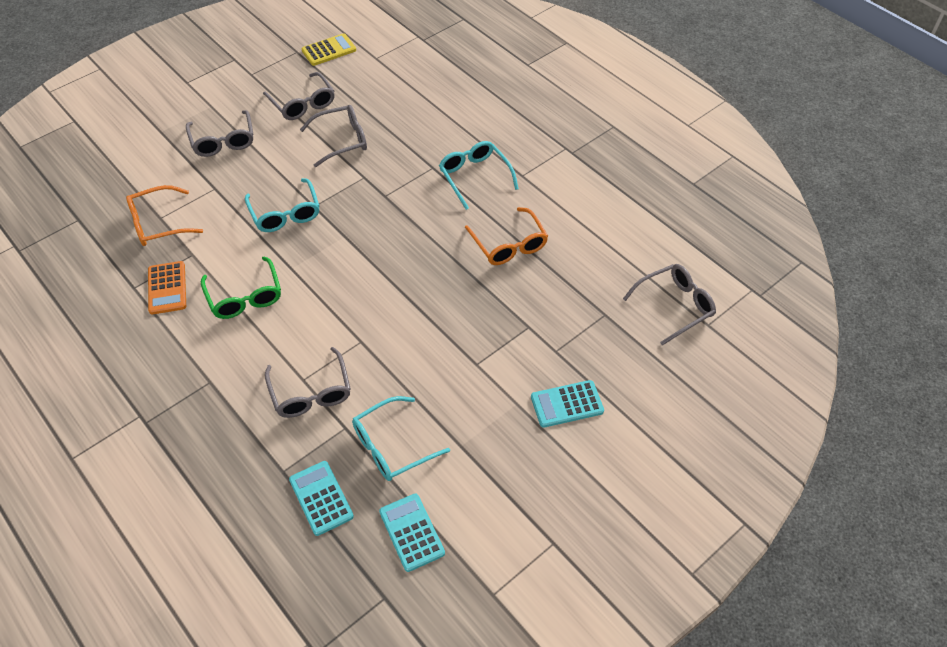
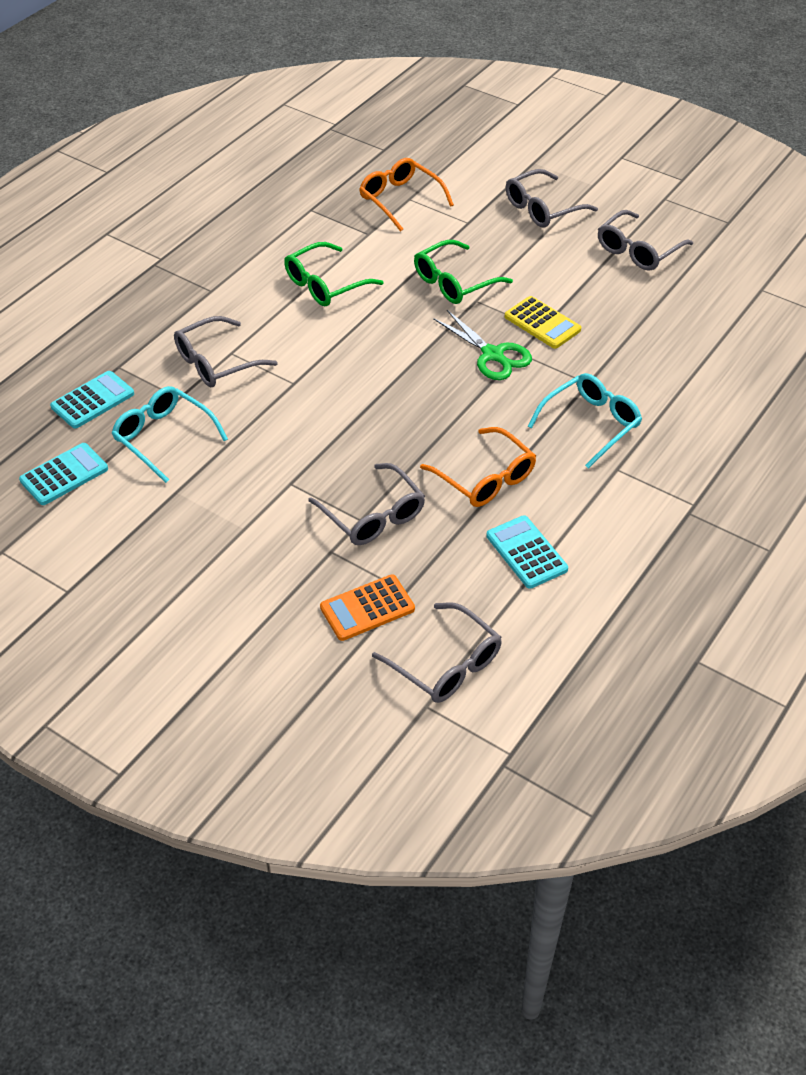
camera: 75 degrees right, 5 degrees down
orange calculator [148,261,186,315] -> orange calculator moved to [320,574,415,641]
turquoise glasses [245,178,319,232] -> green glasses [414,240,513,304]
grey glasses [300,105,367,167] -> grey glasses moved to [308,463,425,545]
yellow calculator [301,33,356,66] -> yellow calculator moved to [505,296,581,349]
orange glasses [465,207,548,265] -> orange glasses turned 90 degrees counterclockwise [420,427,536,507]
turquoise calculator [531,380,604,428] -> turquoise calculator moved to [486,515,568,589]
none -> green scissors [433,310,532,380]

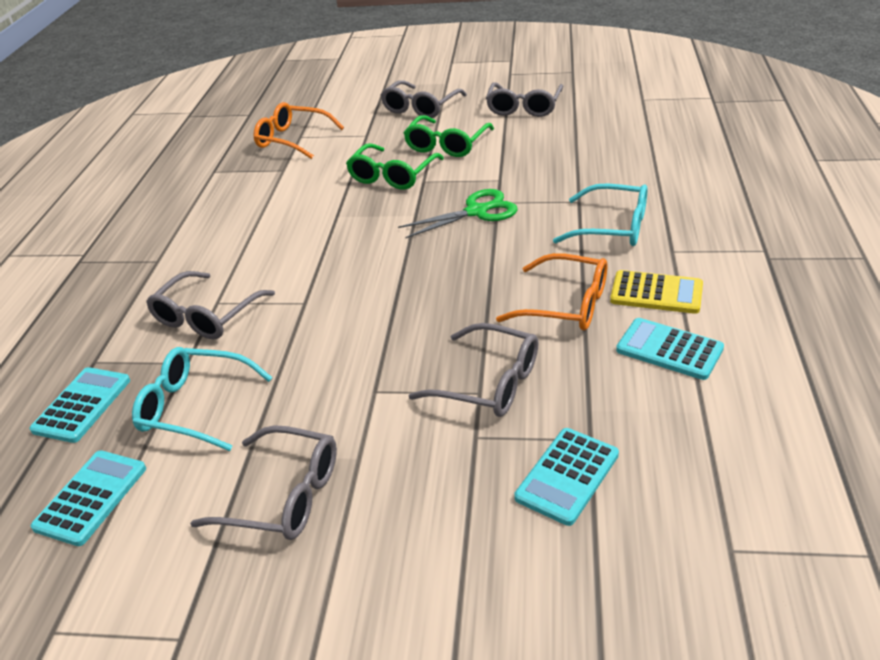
camera: 25 degrees left, 10 degrees down
green glasses [284,242,384,306] -> green glasses moved to [404,115,494,157]
orange calculator [320,574,415,641] -> turquoise calculator [514,428,619,526]
grey glasses [372,602,502,703] -> grey glasses moved to [190,425,337,540]
green scissors [433,310,532,380] -> green scissors turned 45 degrees counterclockwise [398,189,518,238]
yellow calculator [505,296,581,349] -> yellow calculator moved to [610,270,703,314]
turquoise glasses [528,373,642,469] -> turquoise glasses turned 90 degrees clockwise [553,183,647,246]

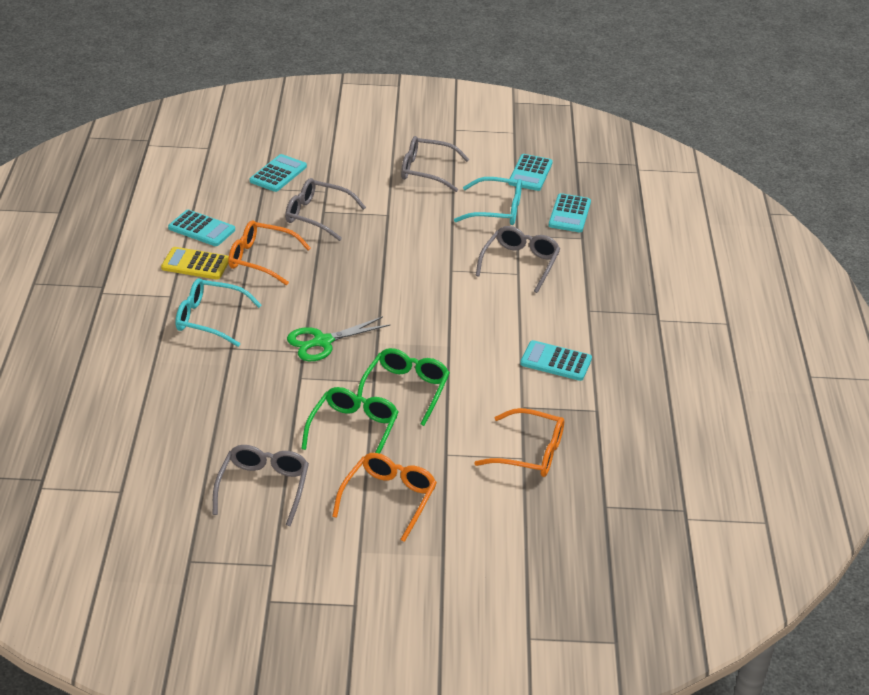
camera: 170 degrees right, 0 degrees up
grey glasses [381,80,467,118] -> orange glasses [332,453,437,542]
none -> turquoise calculator [520,340,592,381]

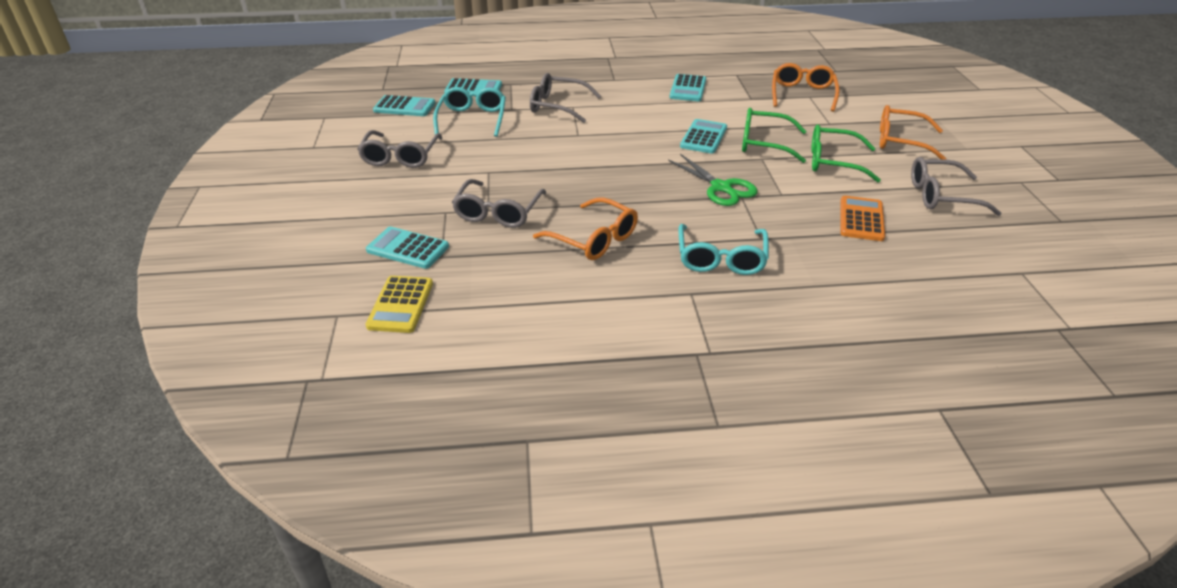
camera: 95 degrees left, 0 degrees up
yellow calculator [161,247,229,280] -> yellow calculator moved to [366,276,433,333]
turquoise calculator [168,210,235,246] -> turquoise calculator moved to [680,119,727,154]
orange glasses [228,220,311,285] -> orange glasses turned 60 degrees counterclockwise [533,197,638,260]
none -> orange calculator [840,196,885,241]

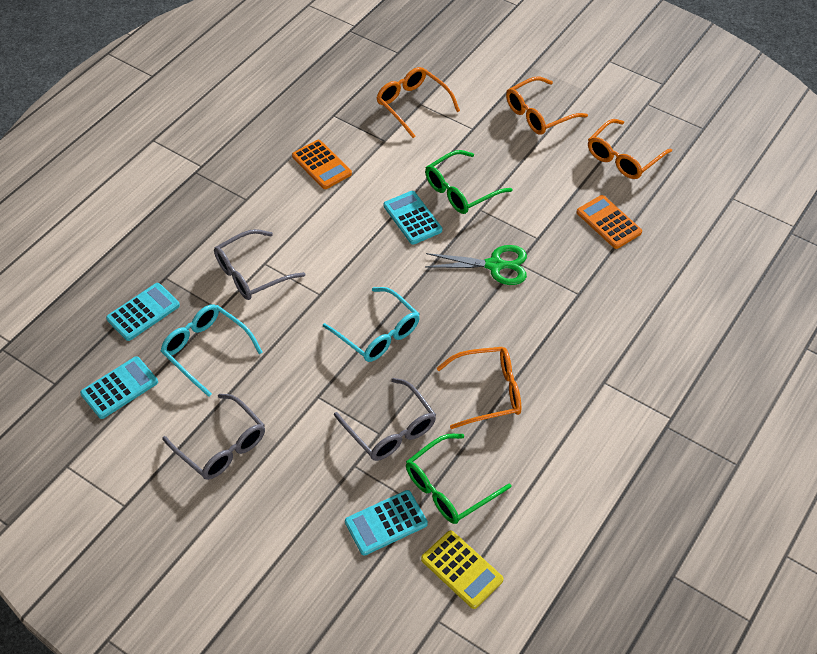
camera: 50 degrees left, 15 degrees up
turquoise calculator [670,74,706,101] -> orange calculator [292,140,352,189]
turquoise glasses [679,224,769,275] -> turquoise glasses moved to [323,287,420,362]
green glasses [811,125,881,183] -> green glasses moved to [406,434,511,524]
grey glasses [911,157,1001,216] -> orange glasses [588,119,672,179]

